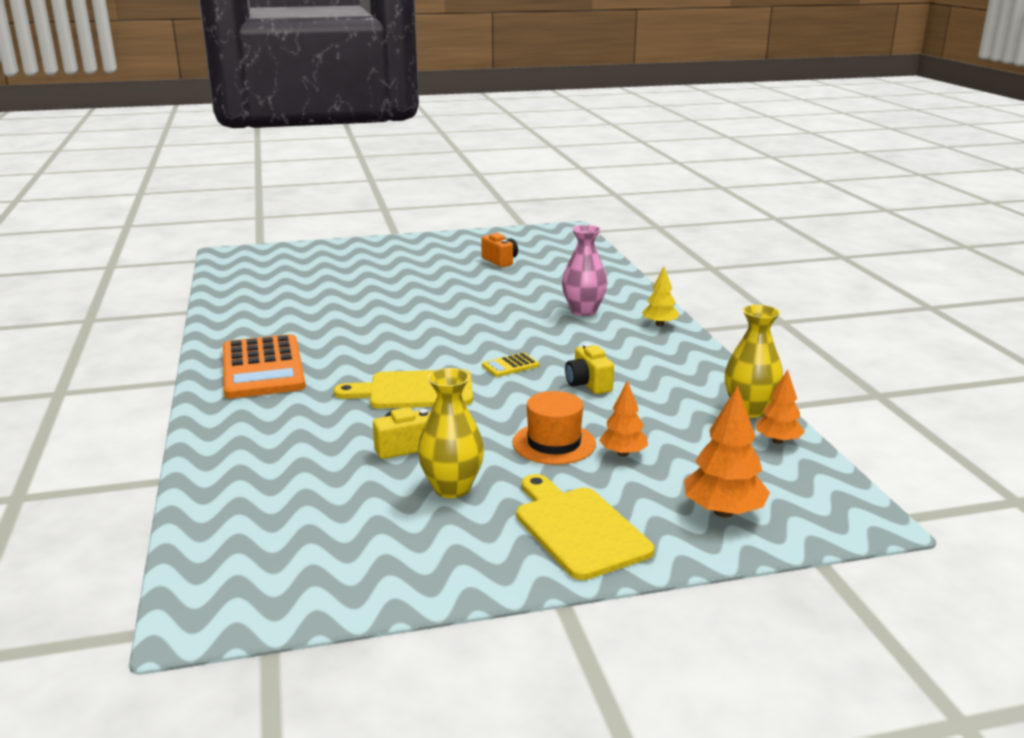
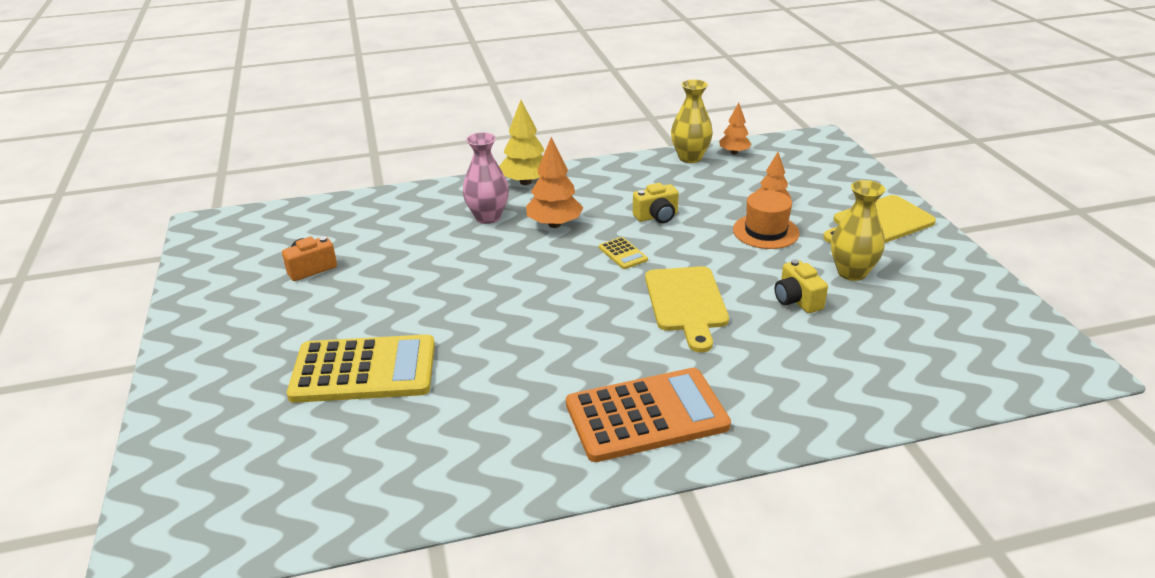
camera: 90 degrees left, 10 degrees up
yellow tree [642,267,679,326] -> yellow tree [499,100,545,185], size x1.56
orange tree [684,385,770,518] -> orange tree moved to [526,137,583,228]
none -> yellow calculator [287,334,435,403]

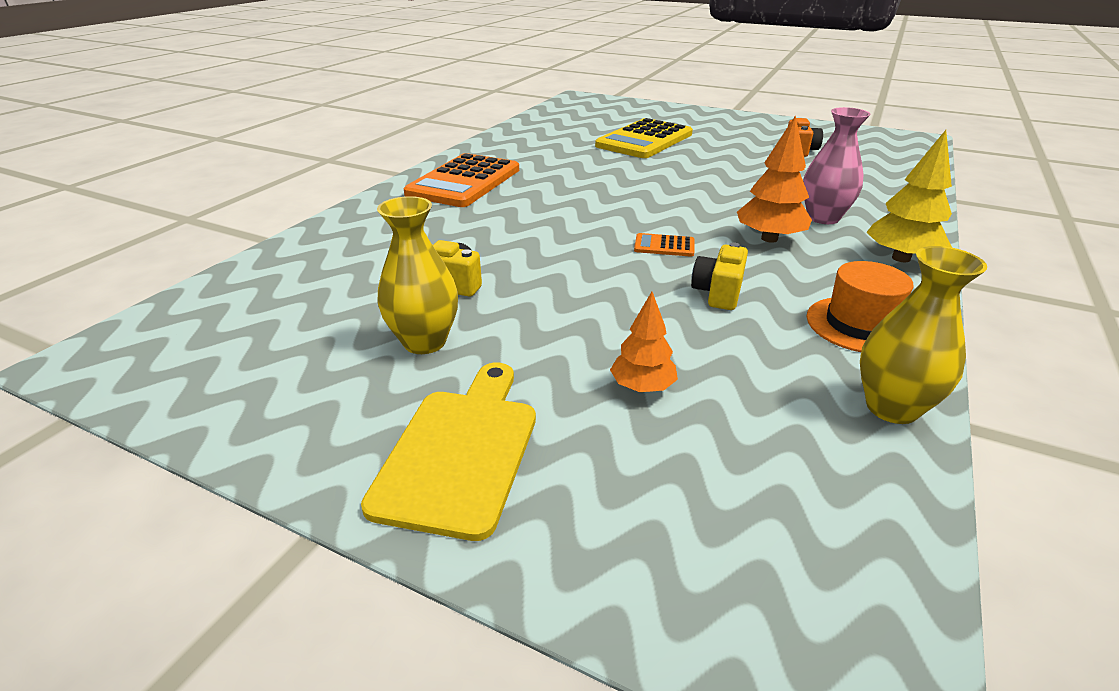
camera: 130 degrees right, 0 degrees up
yellow calculator [599,237,648,269] -> orange calculator [634,233,694,257]
yellow cutting board [645,266,729,352] -> none
orange tree [719,103,751,154] -> none
orange hat [733,190,799,249] -> orange hat moved to [807,261,914,352]

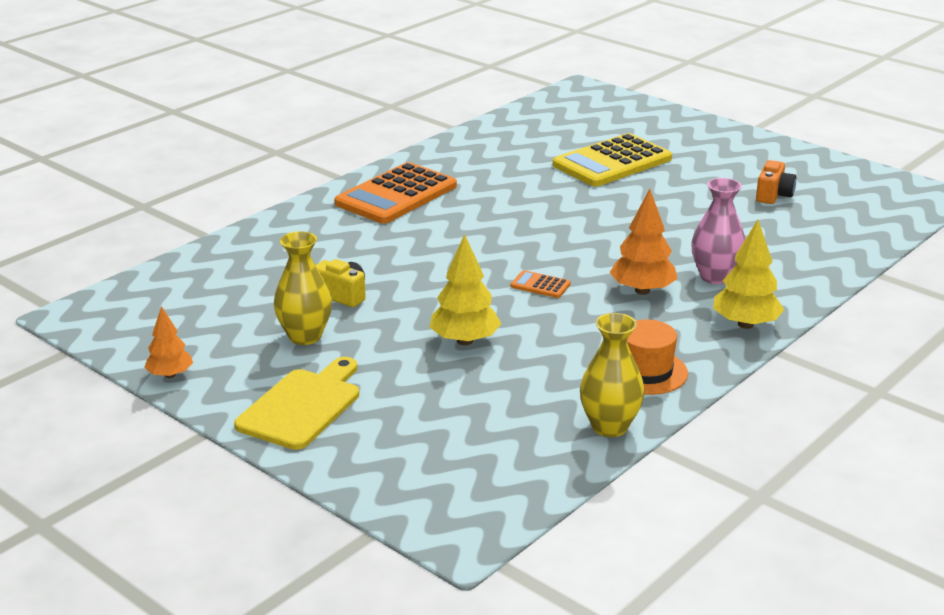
camera: 15 degrees right, 5 degrees down
orange tree [610,292,678,392] -> orange tree moved to [144,306,193,378]
yellow camera [691,242,748,310] -> none
none -> yellow tree [430,234,501,345]

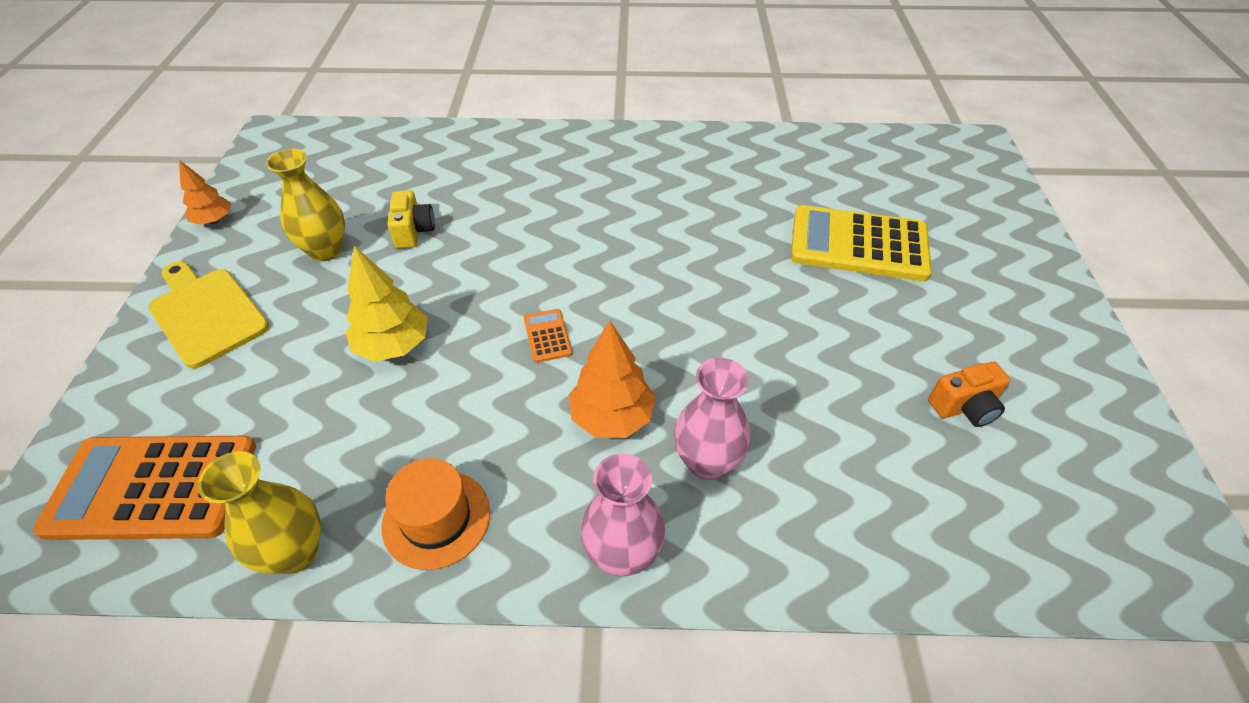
camera: 50 degrees right, 20 degrees up
yellow cutting board [234,357,359,450] -> yellow cutting board turned 120 degrees counterclockwise [148,261,270,369]
orange calculator [334,162,457,224] -> orange calculator moved to [32,436,256,540]
yellow tree [713,220,784,329] -> pink vase [581,454,665,576]

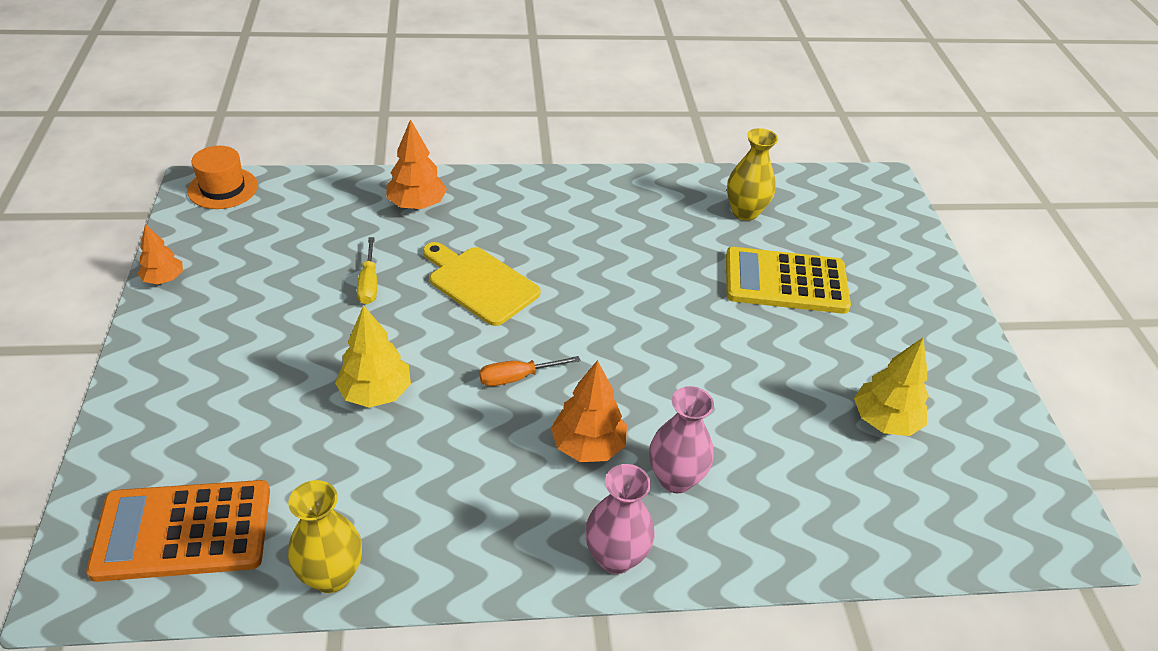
camera: 10 degrees left, 5 degrees down
yellow cutting board [148,261,270,369] -> yellow cutting board moved to [423,242,541,326]
yellow vase [266,148,345,261] -> yellow vase moved to [727,128,778,221]
orange hat [381,458,490,570] -> orange hat moved to [187,146,258,209]
yellow camera [388,190,435,248] -> yellow screwdriver [357,237,377,305]
orange calculator [524,309,572,363] -> orange screwdriver [479,356,581,386]
orange camera [928,362,1010,427] -> yellow tree [854,338,929,436]
none -> orange tree [386,119,447,209]

